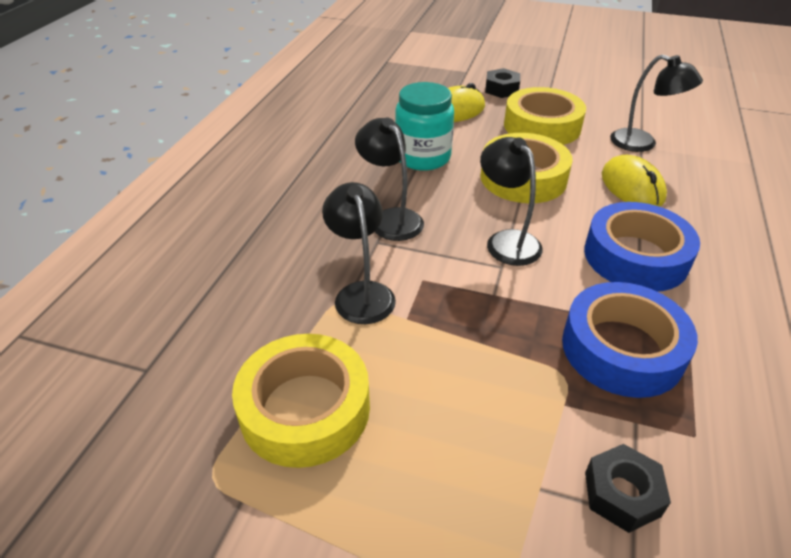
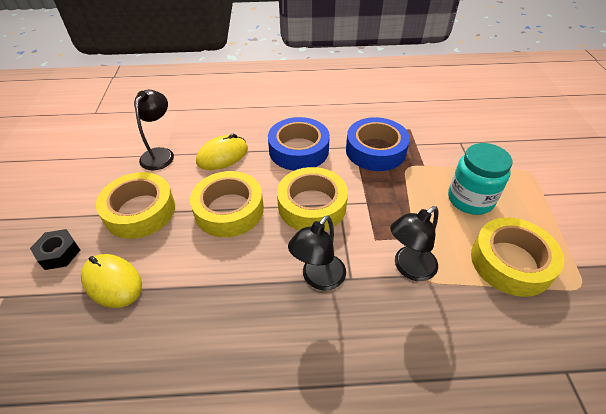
camera: 110 degrees left, 5 degrees up
turquoise jar [395,82,454,171] -> turquoise jar moved to [448,143,512,215]
black lamp [480,137,543,266] -> yellow tape [277,167,348,231]
black nut [585,444,671,533] -> none

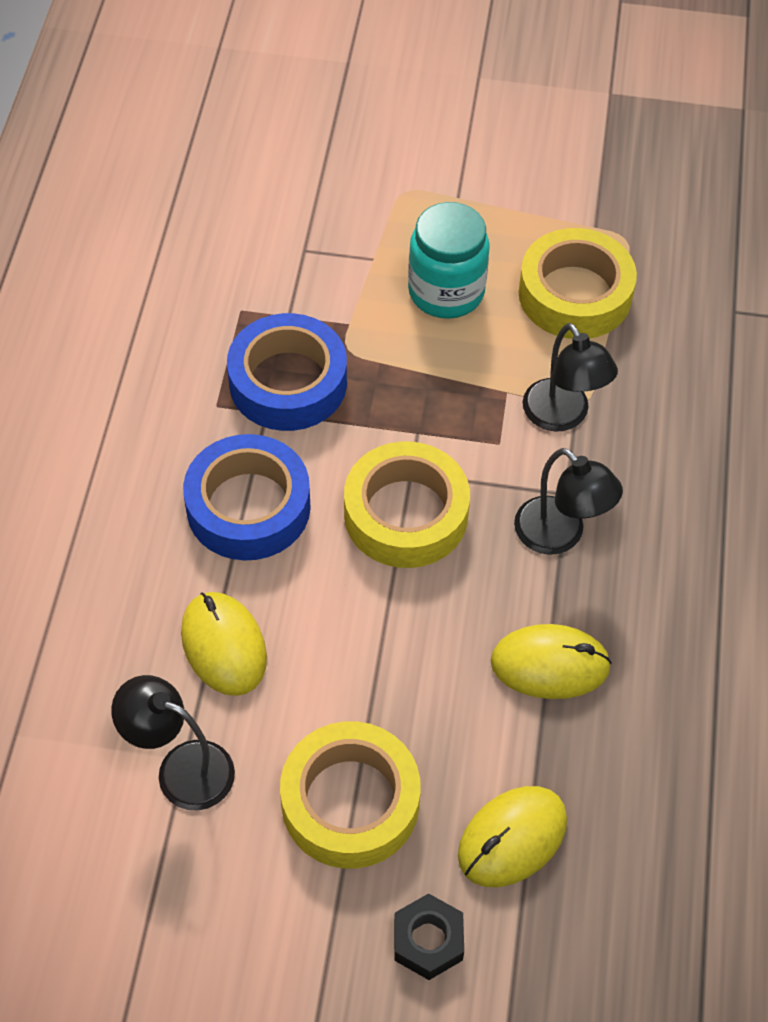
camera: 80 degrees left, 10 degrees up
yellow tape [190,171,264,237] -> none
none -> yellow mouse [491,624,612,699]

